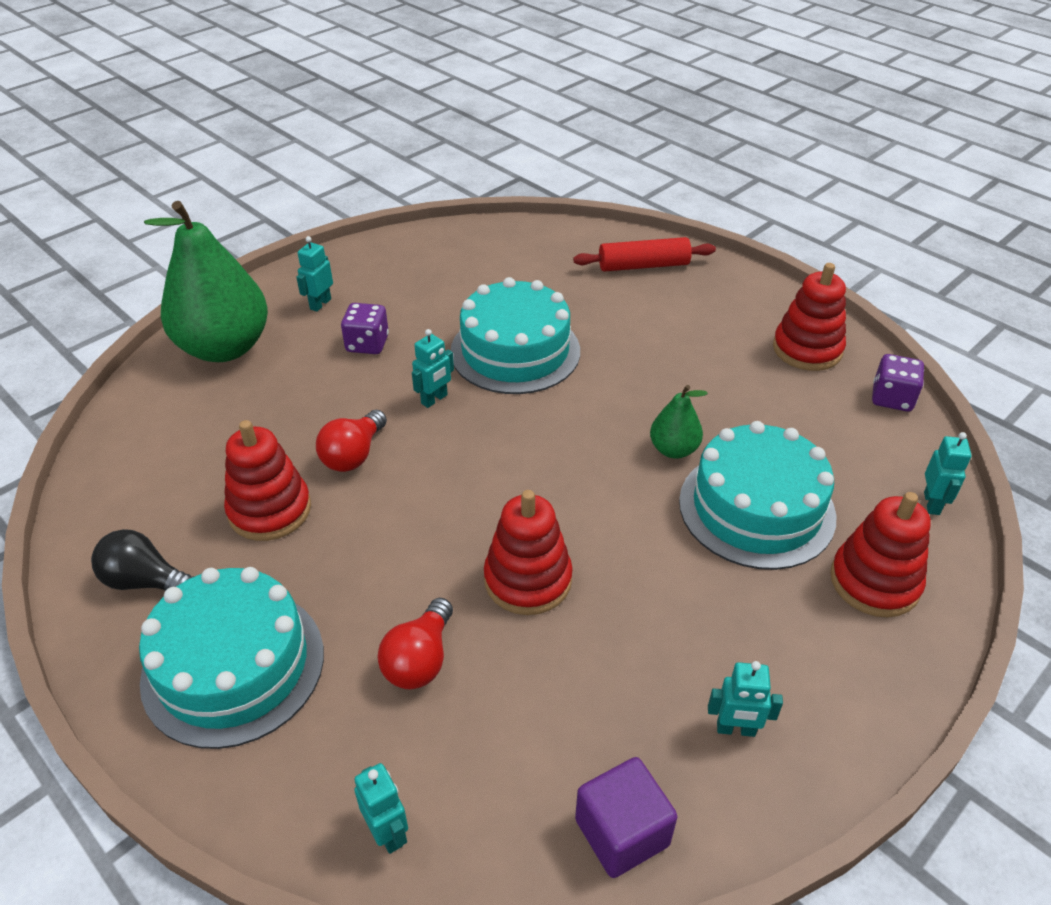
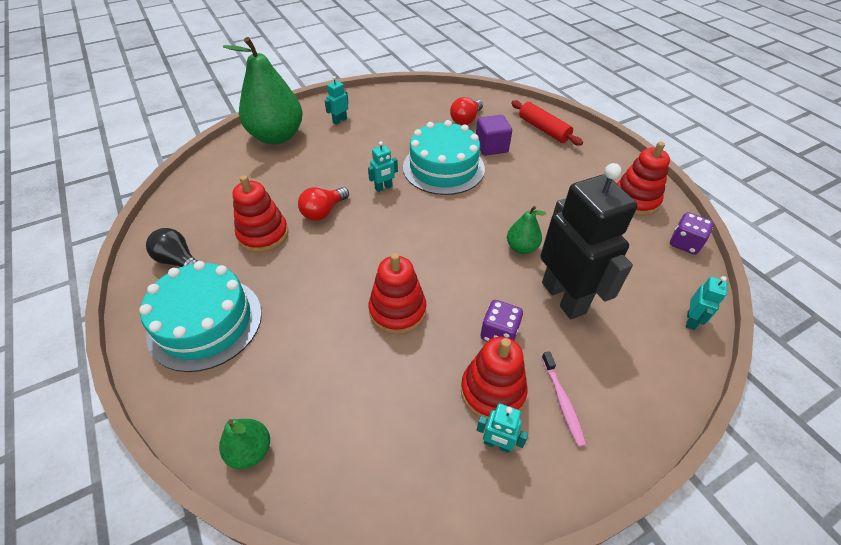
camera: 15 degrees right, 5 degrees up
purple dice [341,303,389,354] -> purple dice moved to [481,300,523,342]
turquoise robot [354,763,408,854] -> green pear [219,419,270,469]
red light bulb [377,598,453,689] -> red light bulb moved to [450,97,483,125]
red rolling pin [573,237,716,272] -> red rolling pin turned 45 degrees clockwise [511,100,583,146]
purple cube [575,757,678,878] -> purple cube moved to [476,115,512,156]
turquoise cake [679,421,836,570] -> black robot [540,163,637,319]
red stacking toy [830,492,931,618] -> red stacking toy moved to [461,337,527,421]
none -> pink toothbrush [542,351,586,447]

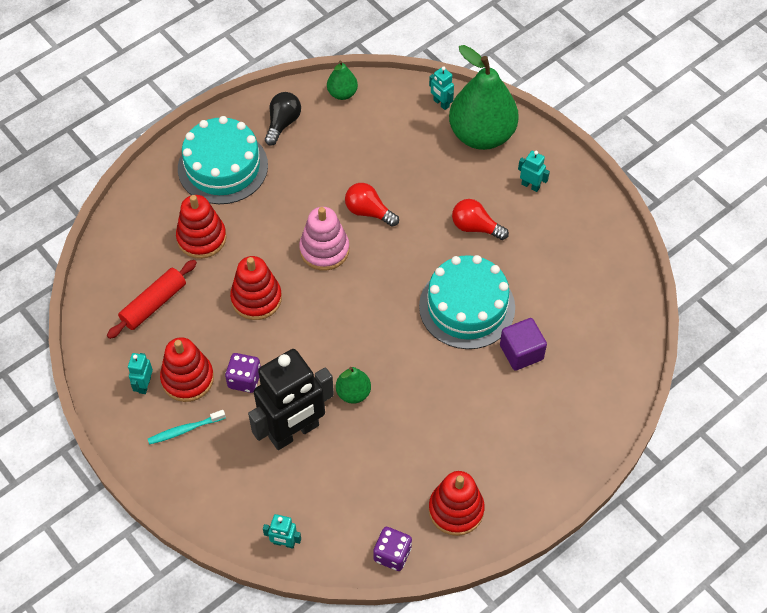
camera: 80 degrees right, 10 degrees up
green pear [219,419,270,469] -> green pear moved to [327,61,358,100]
red stacking toy [233,175,289,253] -> red stacking toy moved to [176,195,226,259]
turquoise robot [368,141,398,192] -> turquoise robot moved to [429,66,454,110]
red light bulb [450,97,483,125] -> red light bulb moved to [452,199,509,240]
red rolling pin [511,100,583,146] -> red rolling pin moved to [107,260,197,339]
pink toothbrush [542,351,586,447] -> turquoise toothbrush [148,410,226,445]
none -> pink stacking toy [299,207,349,271]

